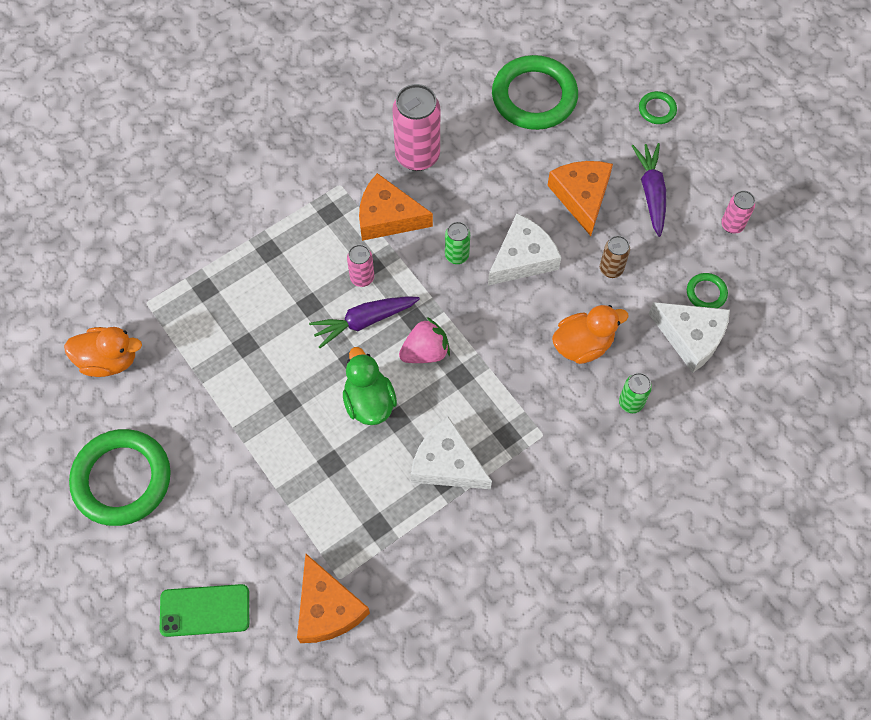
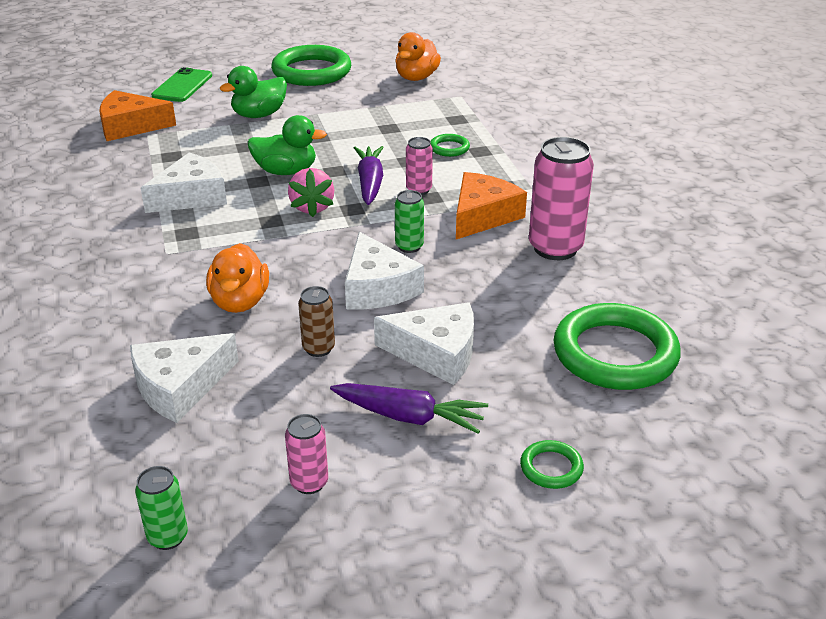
camera: 110 degrees right, 30 degrees down
orange cheese [547,161,613,236] -> white cheese [374,302,474,385]
green can [619,373,652,413] -> green can moved to [135,466,188,550]
green ring [687,273,728,308] -> green ring moved to [430,134,470,157]
none -> green duck [220,66,287,118]

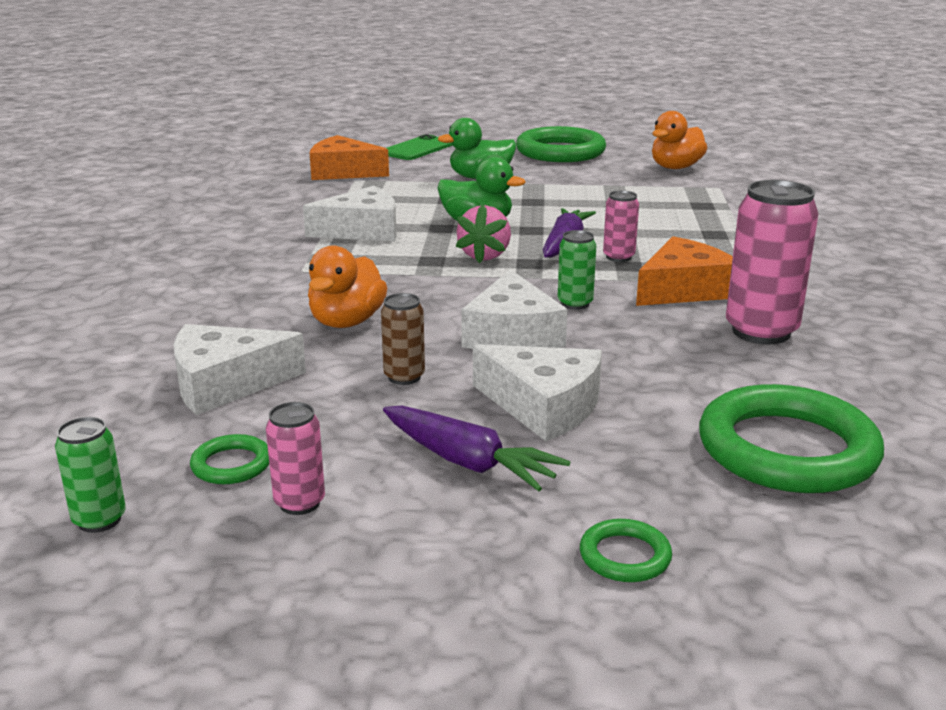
camera: 20 degrees right, 10 degrees down
green ring [430,134,470,157] -> green ring moved to [190,434,269,484]

